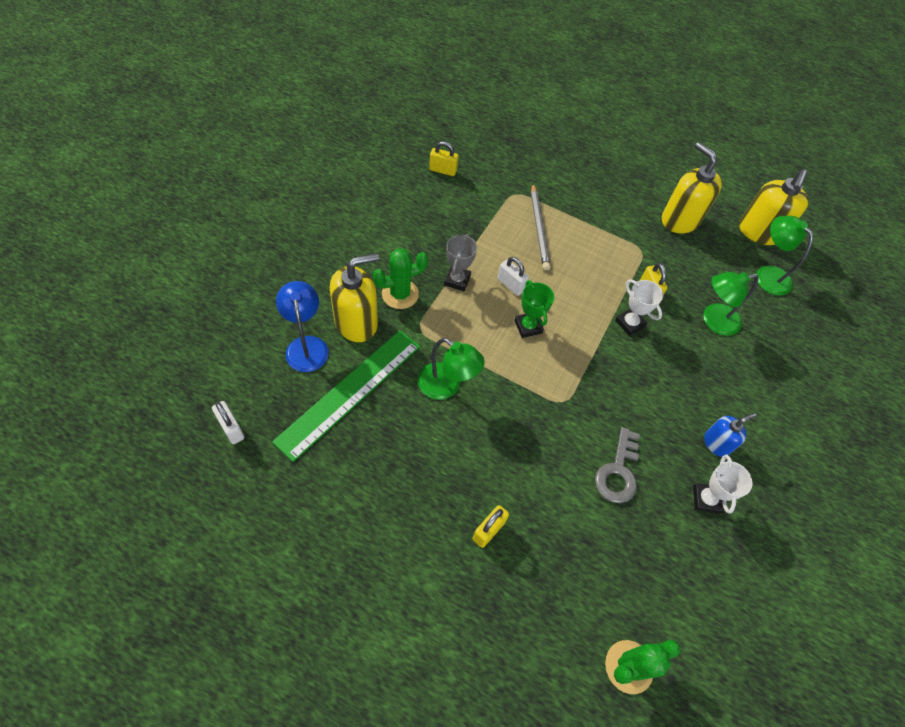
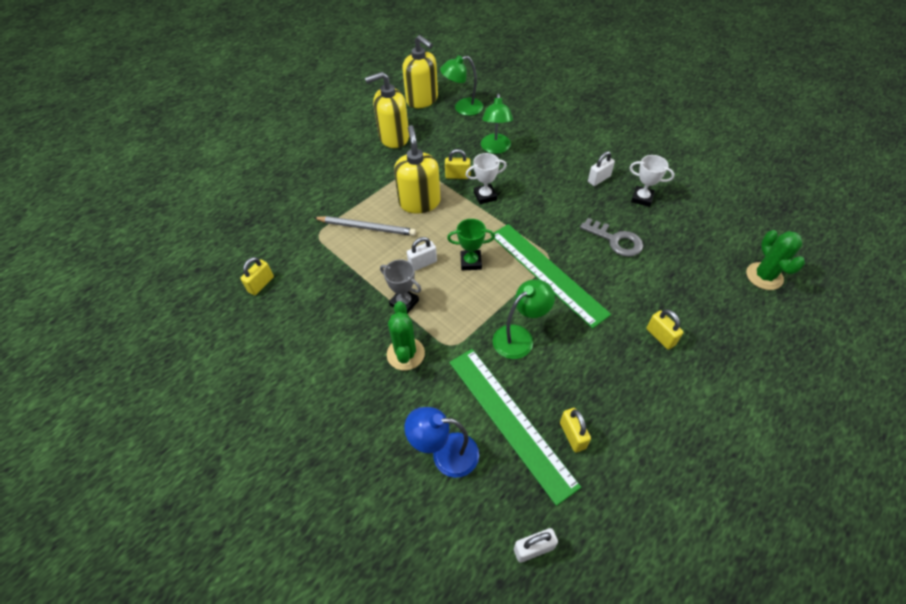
camera: 65 degrees left, 5 degrees down
yellow soap dispenser [330,253,379,342] -> yellow soap dispenser moved to [394,125,441,214]
blue soap dispenser [704,413,757,457] -> white padlock [588,151,615,186]
none -> green ruler [490,224,611,329]
none -> yellow padlock [560,408,591,452]

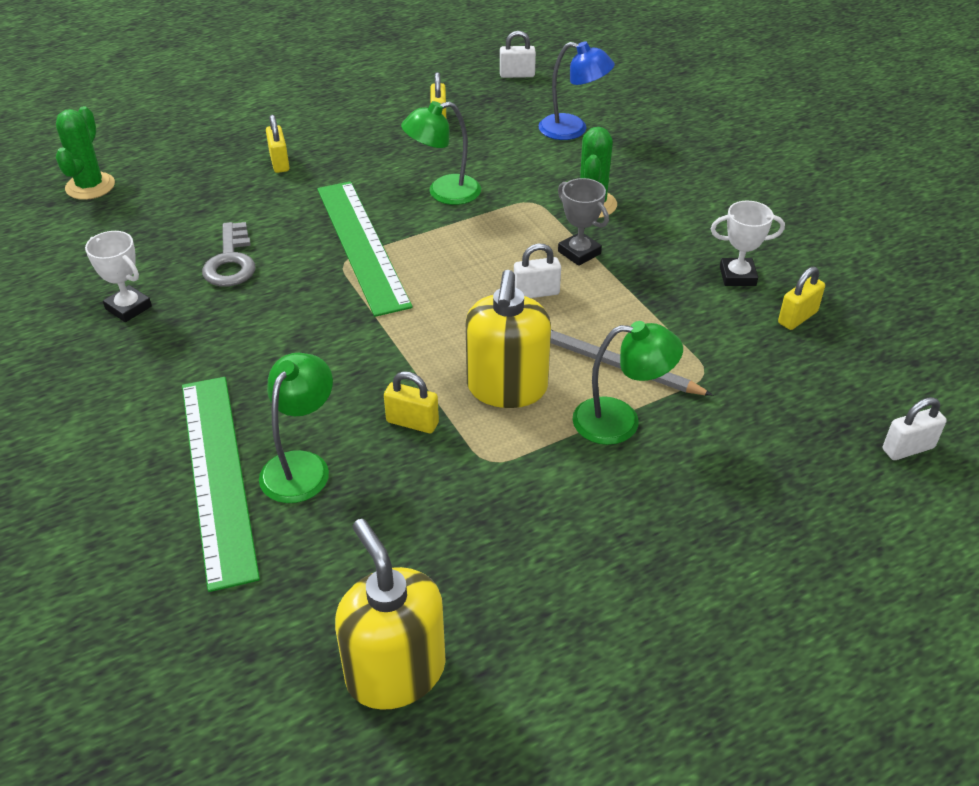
camera: 165 degrees left, 10 degrees down
yellow soap dispenser [365,72,409,148] -> none
green lamp [440,55,483,116] -> green lamp moved to [572,321,683,445]
green trophy [447,219,495,270] -> none
green ruler [449,349,581,506] -> green ruler moved to [182,377,260,592]
white trophy [466,153,507,204] -> white trophy moved to [711,201,785,286]
grey key [580,218,643,257] -> grey key turned 150 degrees counterclockwise [202,222,255,287]
white padlock [588,151,615,186] -> white padlock moved to [883,397,947,460]

